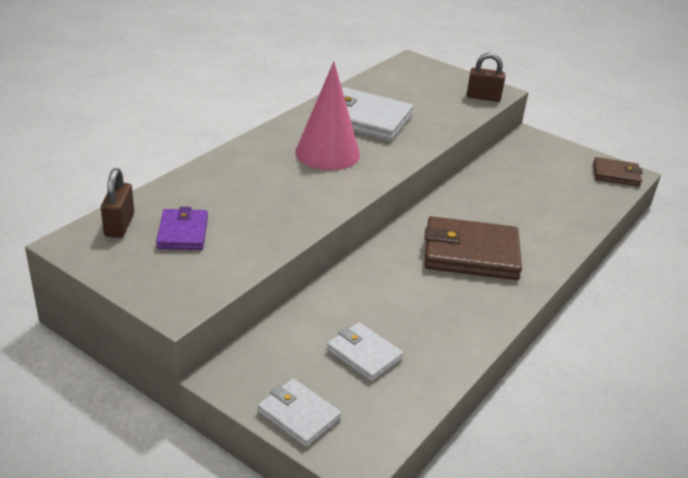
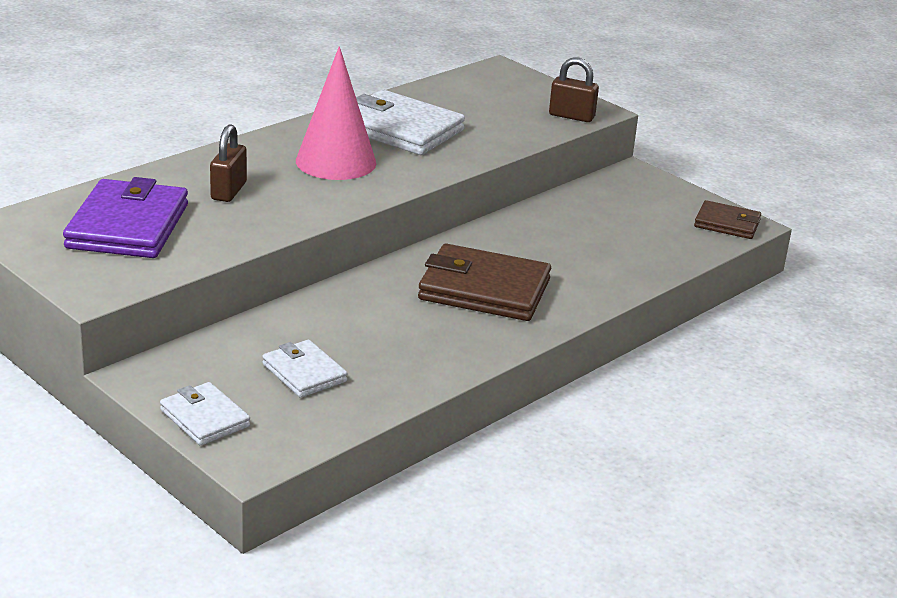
camera: 10 degrees right, 5 degrees down
brown padlock [101,168,134,238] -> brown padlock moved to [210,124,247,202]
purple wallet [156,207,208,250] -> purple wallet [63,177,188,258], size x1.77

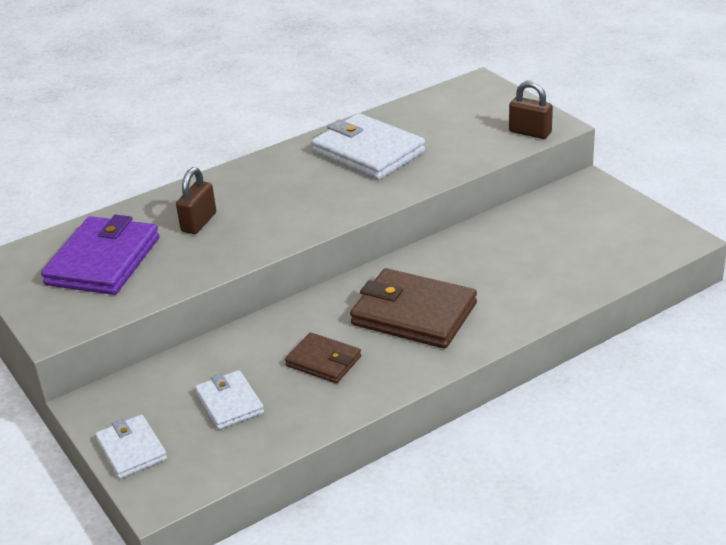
camera: 15 degrees right, 5 degrees up
pink cone [296,46,376,180] -> none
brown wallet [694,200,761,239] -> brown wallet moved to [285,332,361,383]

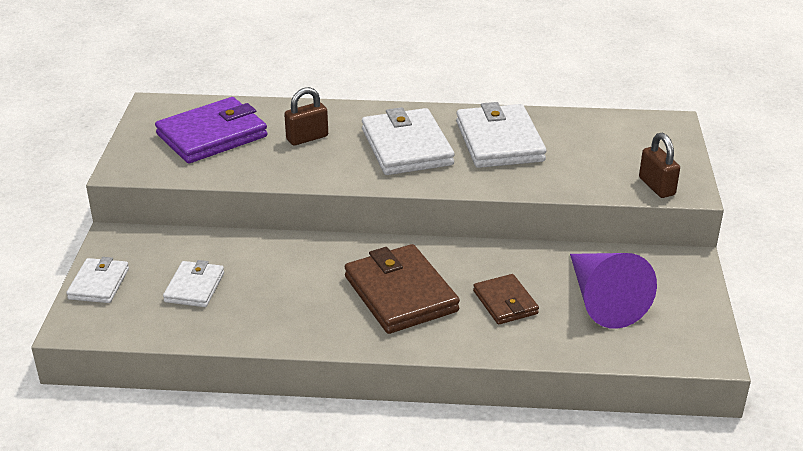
camera: 35 degrees right, 0 degrees up
brown wallet [285,332,361,383] -> brown wallet moved to [473,274,539,325]
none -> white wallet [362,107,455,175]
none -> purple cone [570,253,657,329]

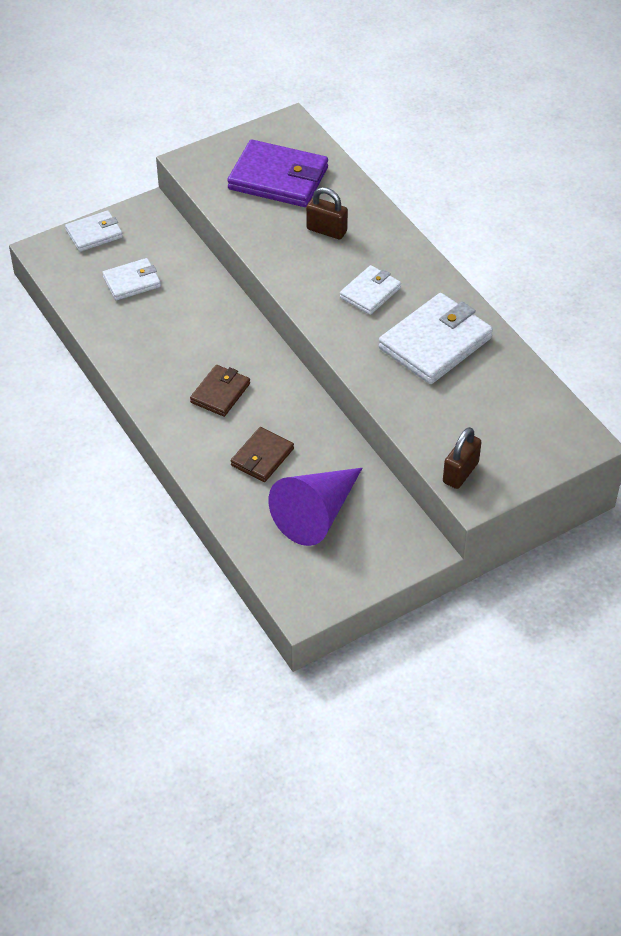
camera: 55 degrees right, 15 degrees up
brown wallet [345,244,460,334] -> brown wallet [190,365,250,417], size x0.56
white wallet [362,107,455,175] -> white wallet [340,265,401,315], size x0.56

